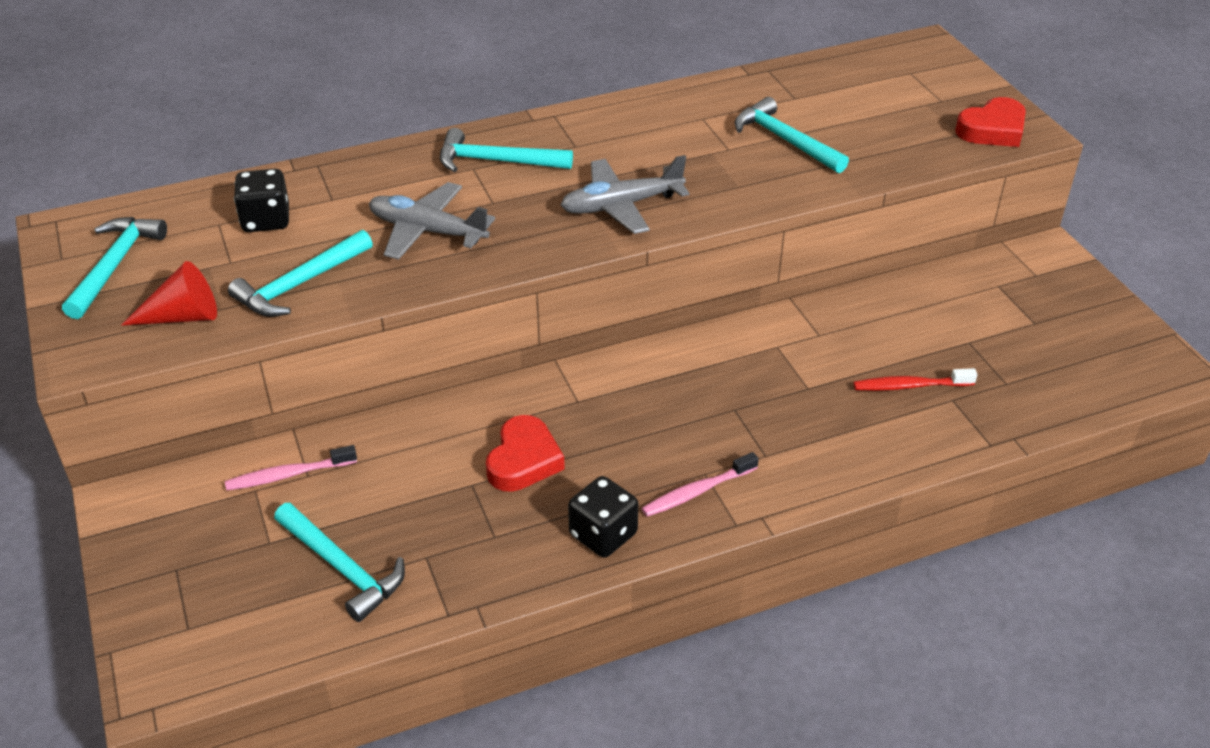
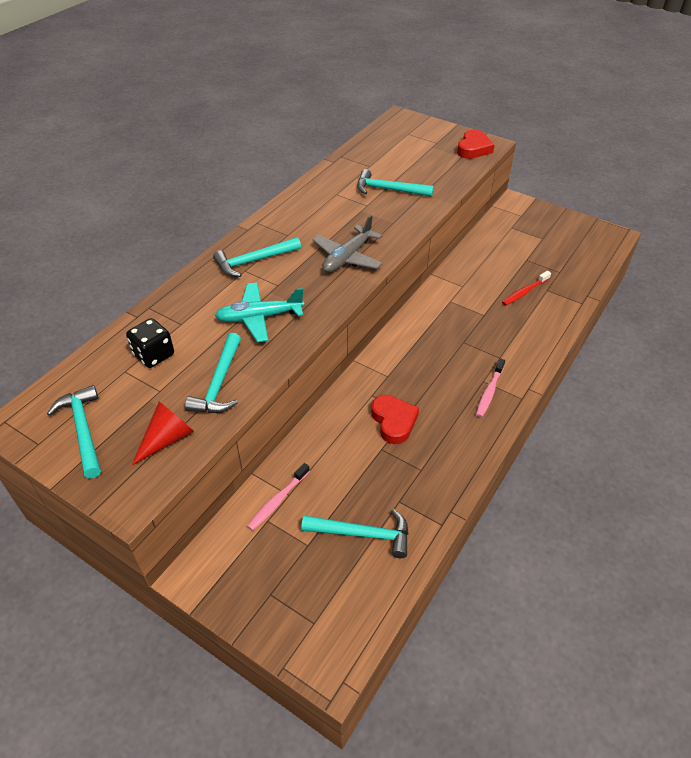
camera: 35 degrees left, 5 degrees up
grey plane [369,182,495,260] -> turquoise plane [215,282,304,342]
black dice [568,476,638,558] -> none

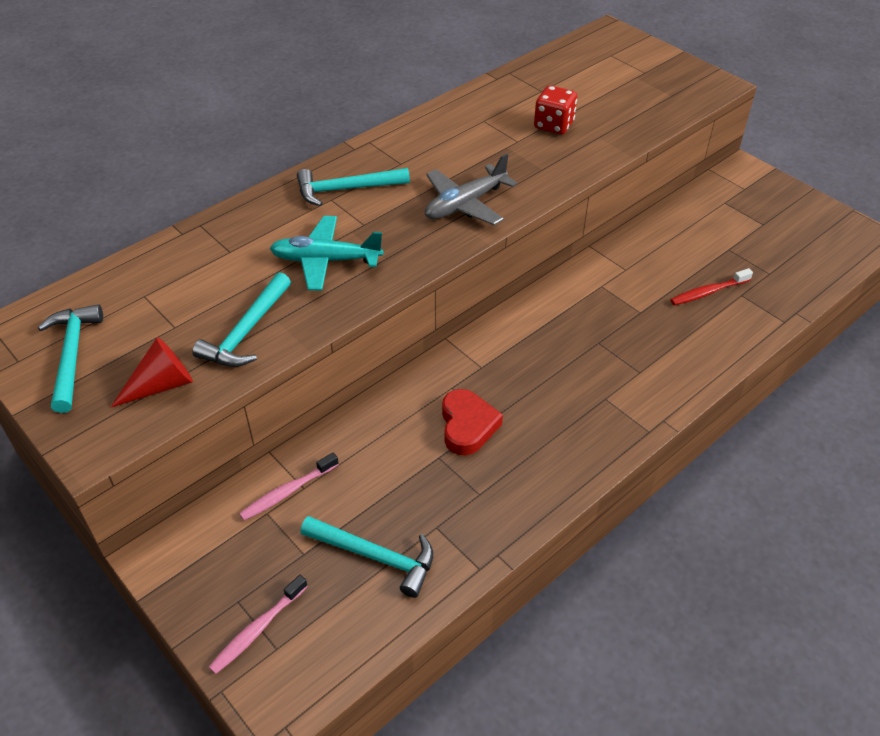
camera: 15 degrees right, 0 degrees up
black dice [126,318,174,368] -> none
turquoise hammer [357,169,434,197] -> red dice [534,85,577,135]
red heart [457,130,495,159] -> none
pink toothbrush [476,358,505,417] -> pink toothbrush moved to [209,575,308,674]

